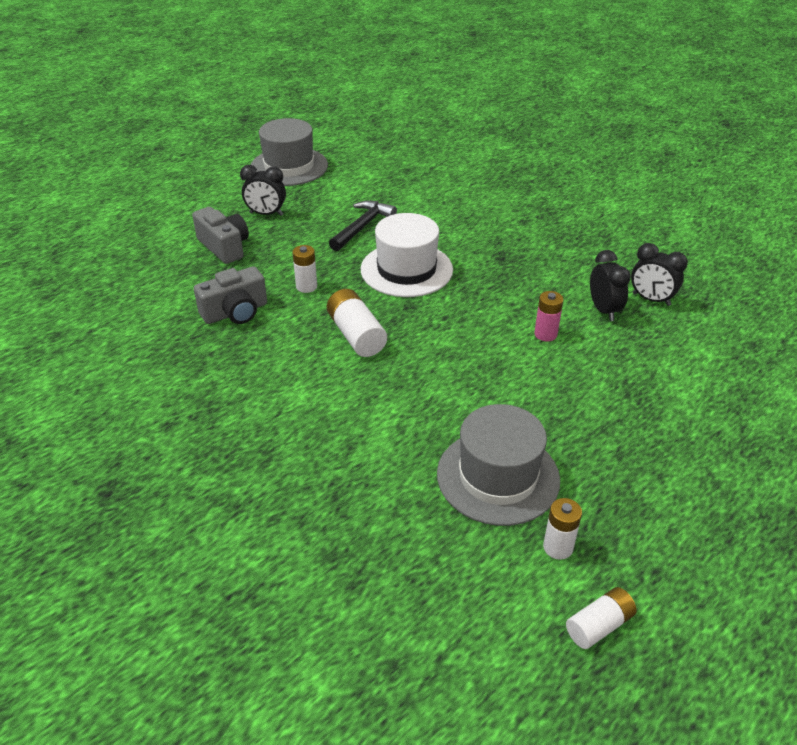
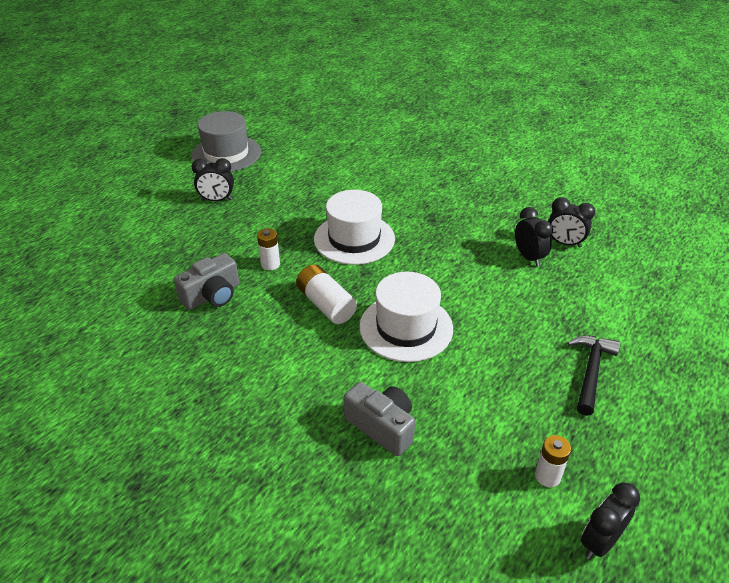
camera: 10 degrees left, 0 degrees up
grey camera [192,207,249,264] -> grey camera moved to [343,382,415,456]
black hammer [329,200,397,251] -> black hammer moved to [567,335,620,416]
grey hat [437,404,560,526] -> none
pink battery [534,291,563,342] -> none
white battery [566,587,637,649] -> black clock [581,482,640,560]
none -> white hat [359,272,453,362]

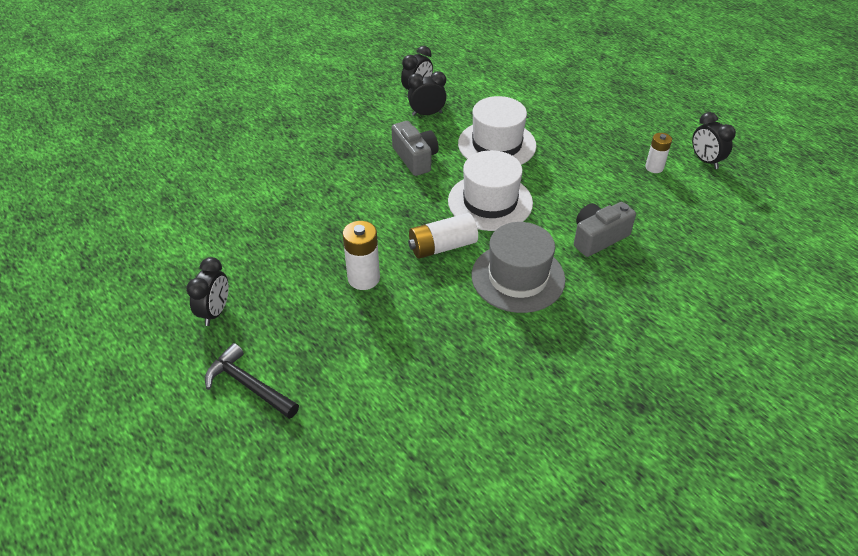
camera: 75 degrees left, 5 degrees up
grey camera [174,253,239,310] -> grey camera moved to [392,121,439,176]
grey hat [191,111,261,172] -> grey hat moved to [471,222,566,313]
white battery [257,228,280,270] -> white battery [342,221,380,290], size x1.53
white hat [314,190,395,265] -> white hat moved to [458,96,536,165]
black hammer [567,335,620,416] -> black hammer moved to [205,343,299,419]

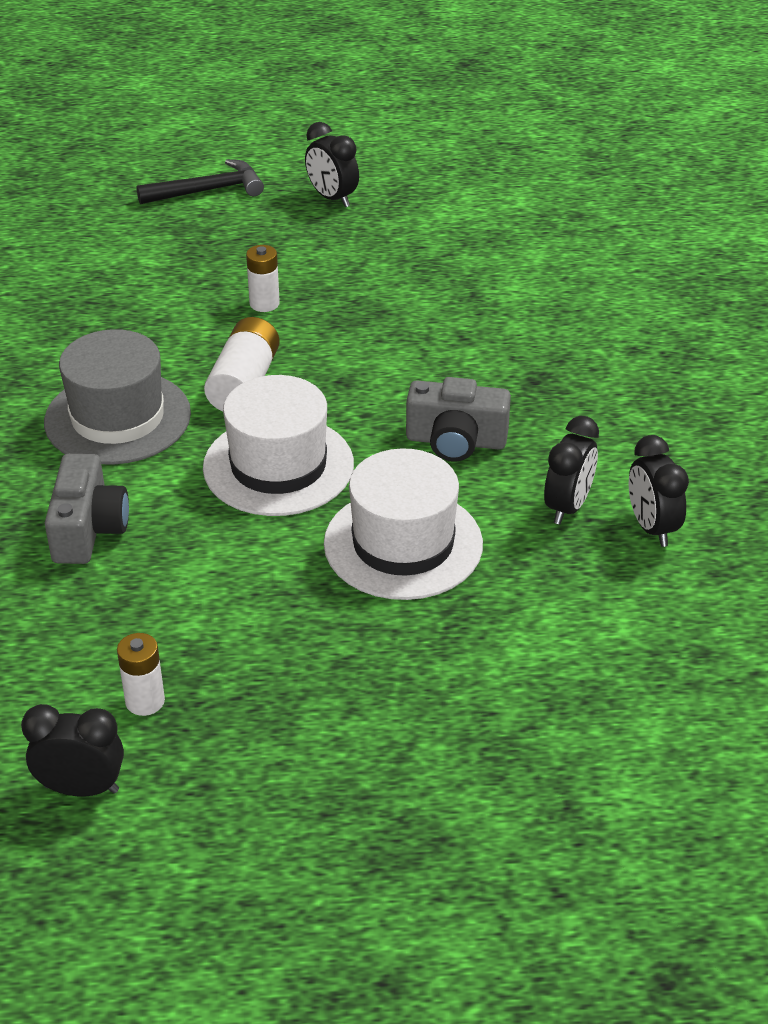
camera: 125 degrees right, 5 degrees down
white battery [342,221,380,290] -> white battery [246,245,280,312], size x0.65

